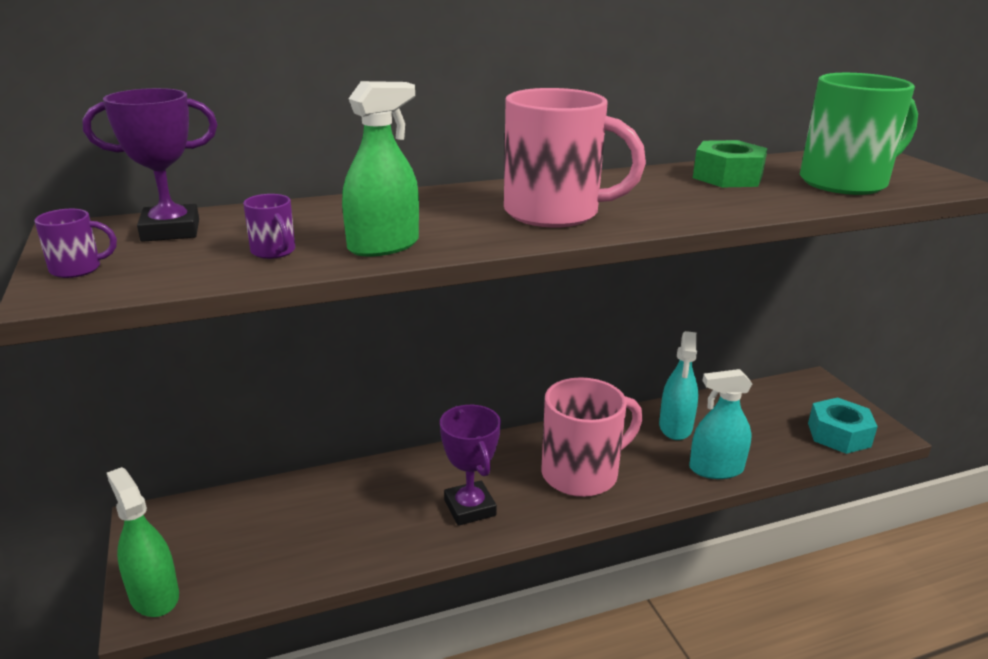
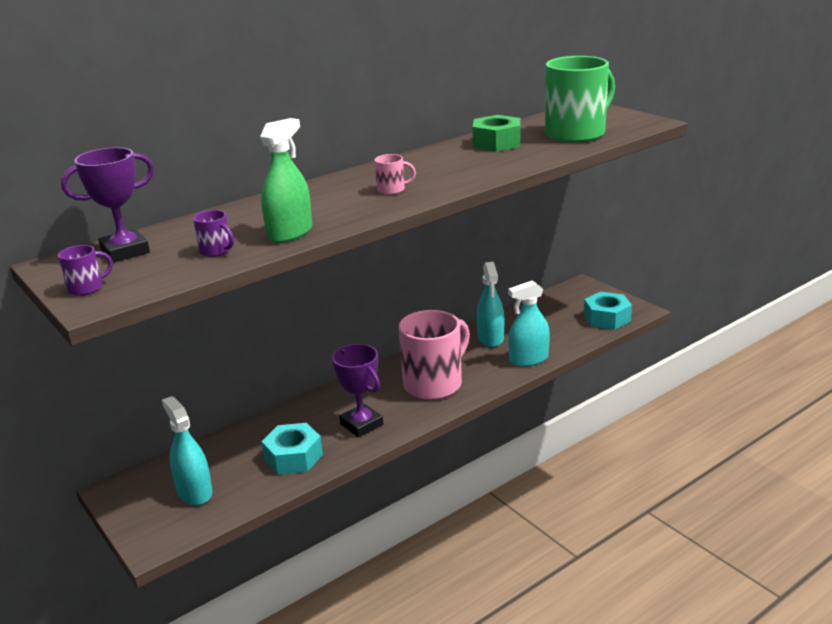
camera: 15 degrees left, 0 degrees up
green spray bottle [107,467,179,617] -> none
pink mug [504,88,646,227] -> pink mug [375,154,416,195], size x0.41
none -> turquoise spray bottle [162,396,212,505]
none -> turquoise nut [261,423,323,475]

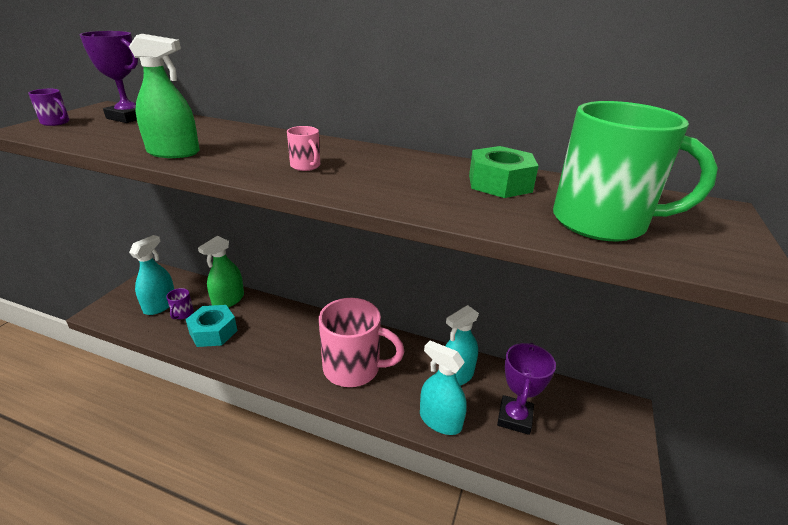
camera: 55 degrees right, 5 degrees up
purple mug [193,210,234,257] -> purple mug moved to [166,288,194,319]
purple trophy [332,344,383,437] -> purple trophy moved to [497,343,556,435]
turquoise nut [584,292,632,330] -> none
none -> green spray bottle [198,236,244,308]

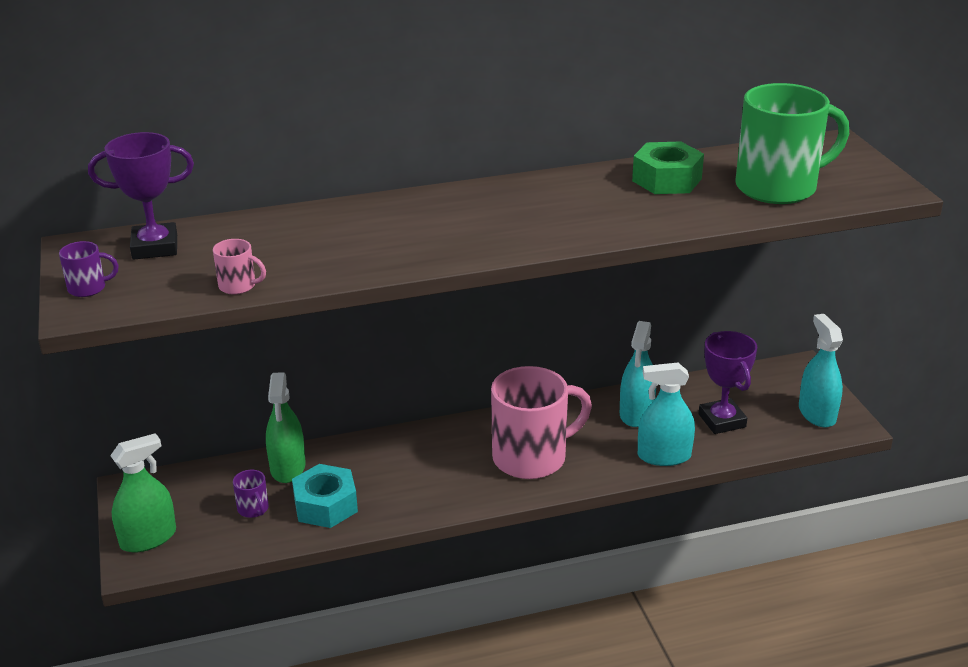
camera: 35 degrees left, 0 degrees up
green spray bottle [129,34,200,158] -> green spray bottle moved to [110,433,176,552]
turquoise spray bottle [129,235,174,315] -> turquoise spray bottle moved to [799,314,843,427]
pink mug [287,126,320,171] -> pink mug moved to [213,239,266,294]

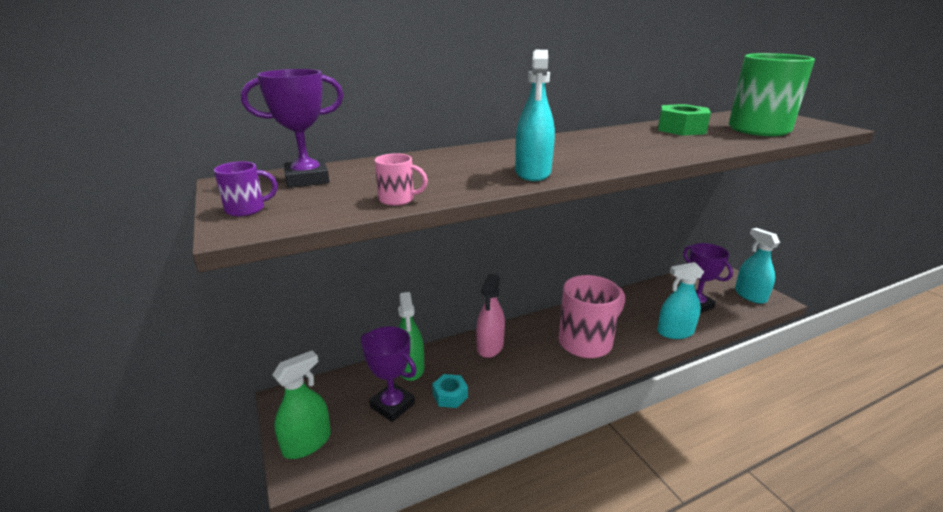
camera: 10 degrees left, 5 degrees down
purple mug [233,470,269,518] -> purple trophy [361,326,417,422]
turquoise nut [292,464,358,528] -> turquoise nut [432,374,468,408], size x0.65
turquoise spray bottle [620,321,656,427] -> turquoise spray bottle moved to [515,50,555,181]
none -> pink spray bottle [476,274,505,358]

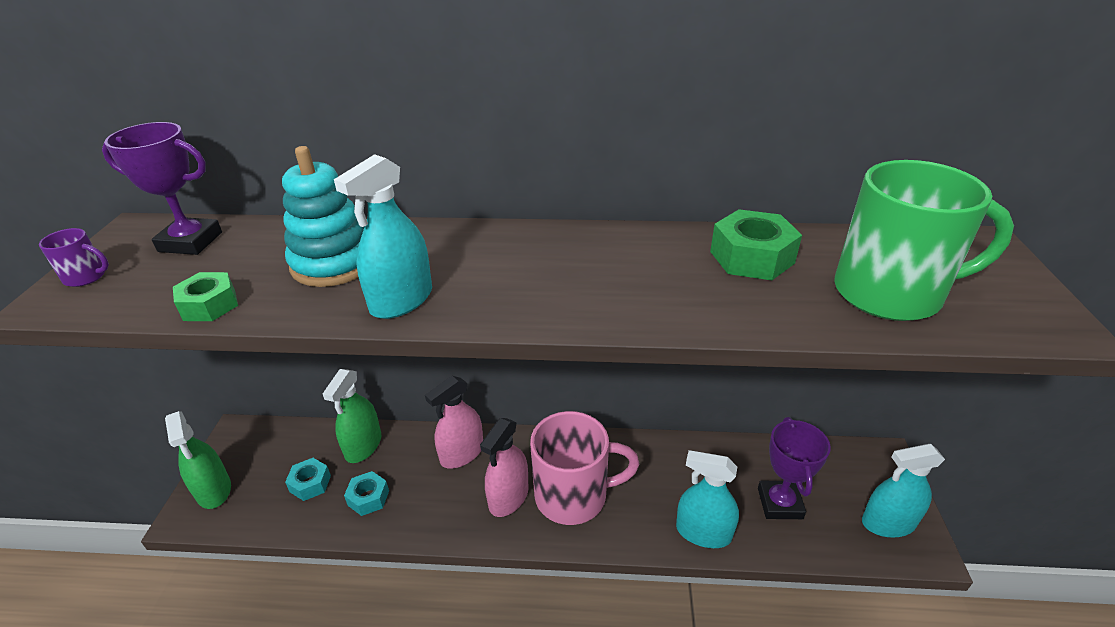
camera: 30 degrees right, 10 degrees up
green spray bottle [272,351,331,459] -> green spray bottle turned 75 degrees clockwise [165,411,231,509]
purple trophy [361,326,417,422] -> turquoise nut [285,458,331,501]
pink mug [375,153,428,206] -> green nut [173,272,238,321]
turquoise spray bottle [735,228,780,304] -> turquoise spray bottle turned 105 degrees counterclockwise [862,444,945,538]
none -> turquoise stacking toy [282,146,365,287]
none -> pink spray bottle [480,418,529,517]

